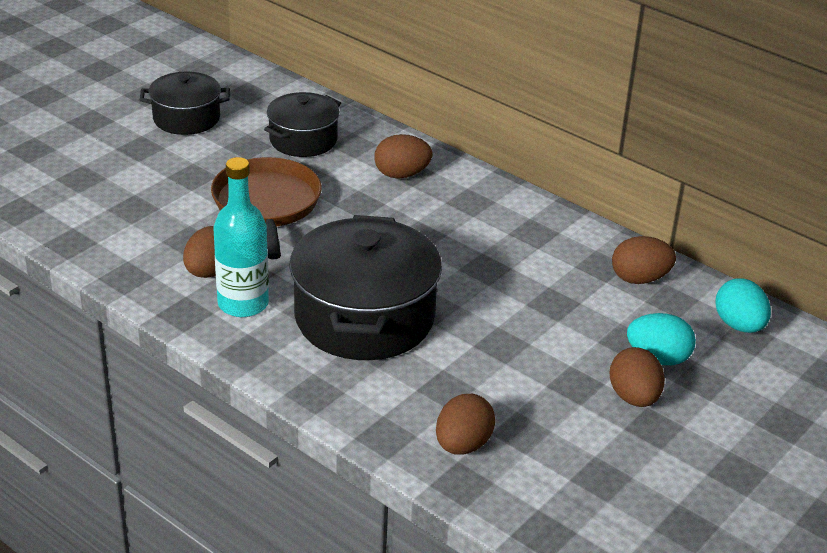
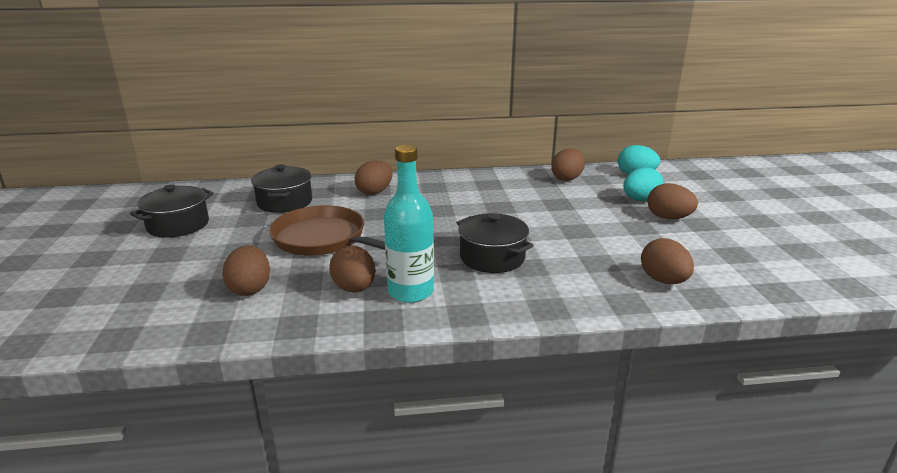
camera: 45 degrees left, 10 degrees down
black pot [289,215,442,360] -> black pot [456,213,533,273], size x0.57
none -> brown egg [222,245,270,296]

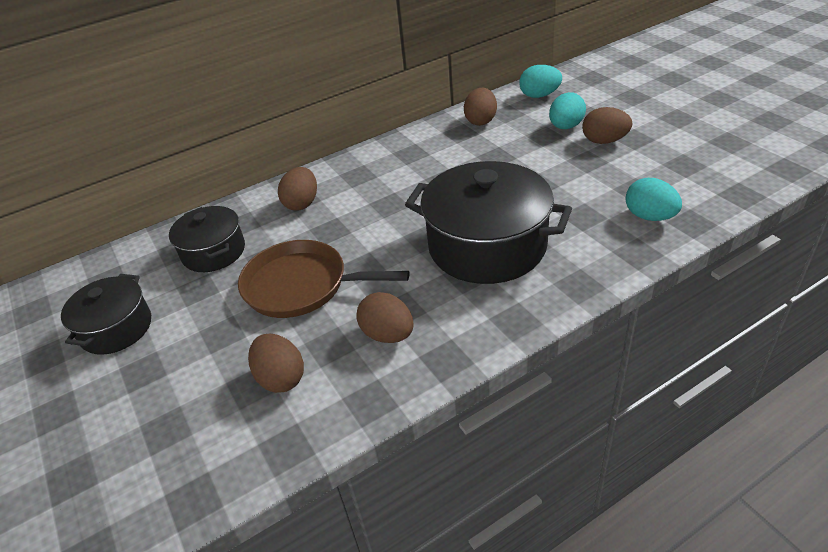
camera: 20 degrees left, 15 degrees up
turquoise bottle [384,145,434,303] -> none
black pot [456,213,533,273] -> black pot [405,161,572,284], size x1.74
brown egg [641,238,694,284] -> turquoise egg [626,178,682,221]

